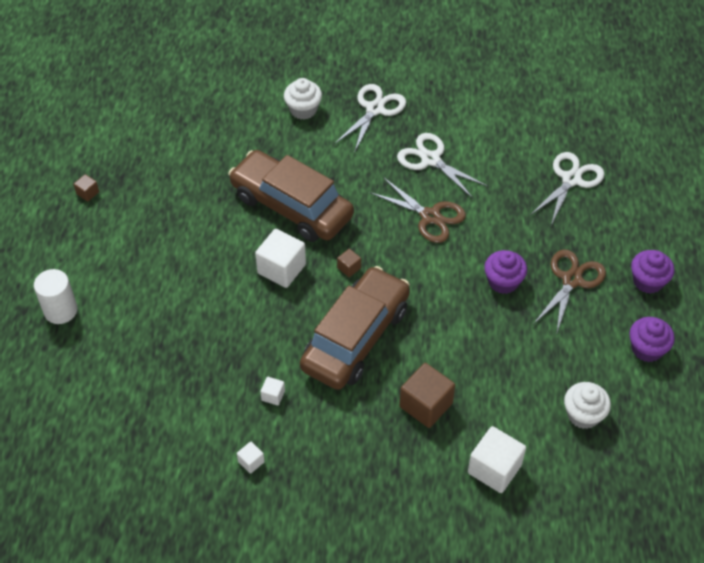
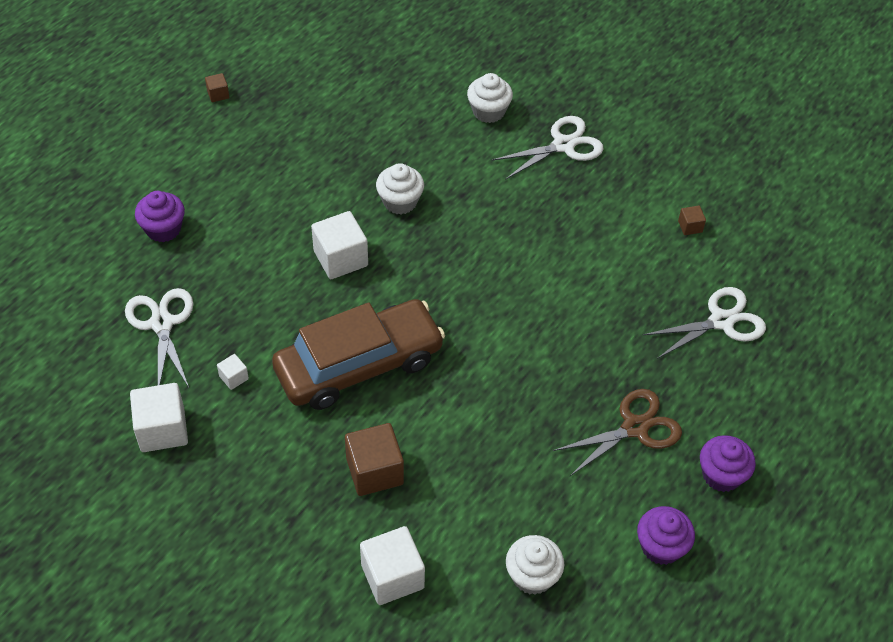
camera: 30 degrees right, 0 degrees up
white cylinder [34,269,78,324] -> none
brown car [228,150,354,242] -> white cupcake [376,163,424,214]
white cube [237,441,265,474] -> white cube [130,383,188,452], size x2.08
brown cube [337,249,361,277] -> brown cube moved to [678,206,706,235]
brown scissors [371,177,466,243] -> none
white scissors [397,133,488,199] -> white scissors moved to [125,288,193,387]
purple cupcake [484,250,527,294] -> purple cupcake moved to [135,191,185,242]

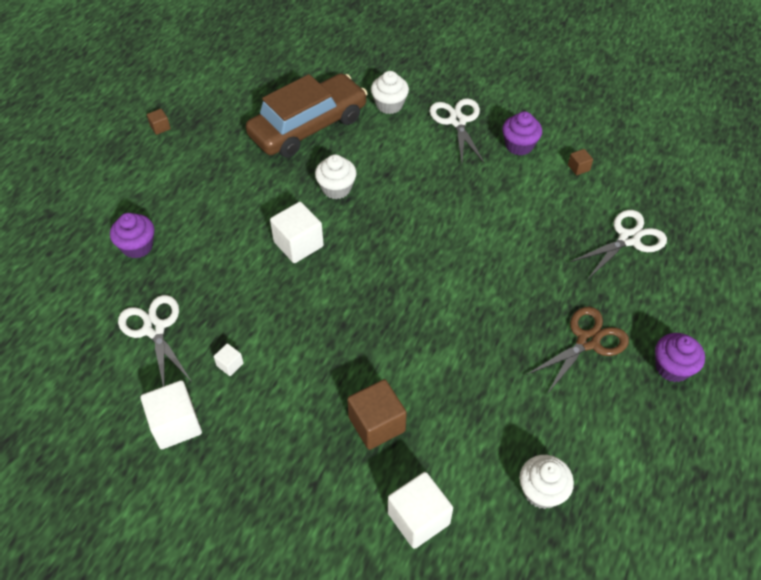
camera: 10 degrees left, 0 degrees up
brown car [272,299,445,410] -> brown car moved to [246,73,368,158]
white scissors [492,116,604,180] -> white scissors turned 60 degrees counterclockwise [430,98,485,164]
purple cupcake [637,506,695,565] -> purple cupcake moved to [502,111,542,155]

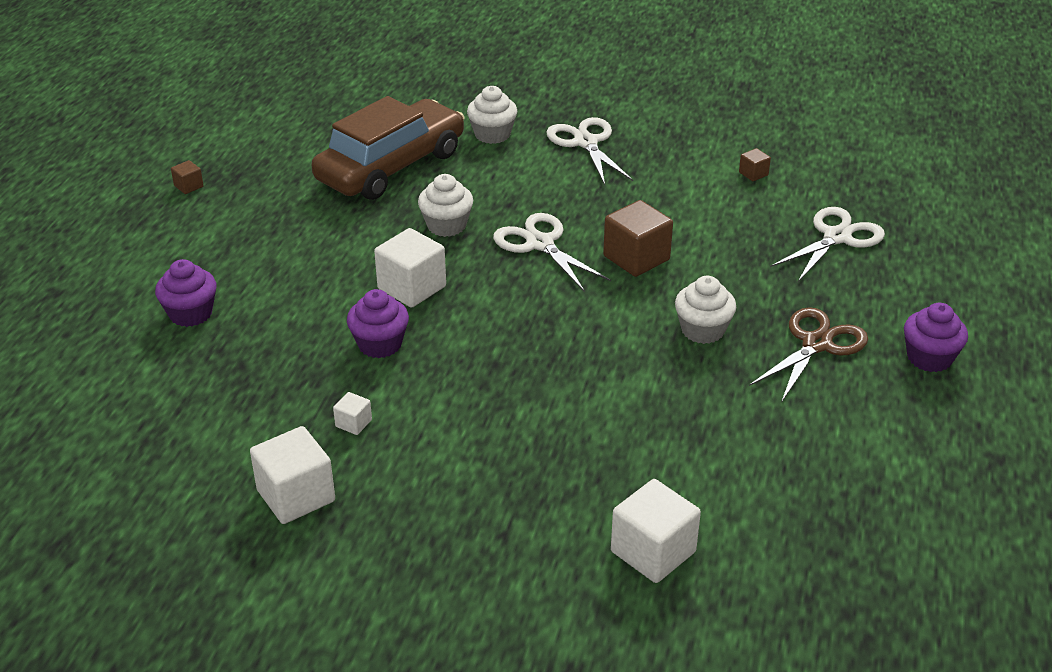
camera: 10 degrees left, 15 degrees down
white scissors [118,295,192,386] -> white scissors moved to [493,213,611,292]
brown cube [347,379,407,450] -> brown cube moved to [603,200,673,277]
purple cupcake [502,111,542,155] -> purple cupcake moved to [347,289,409,358]
white cupcake [520,455,574,509] -> white cupcake moved to [675,276,736,344]

